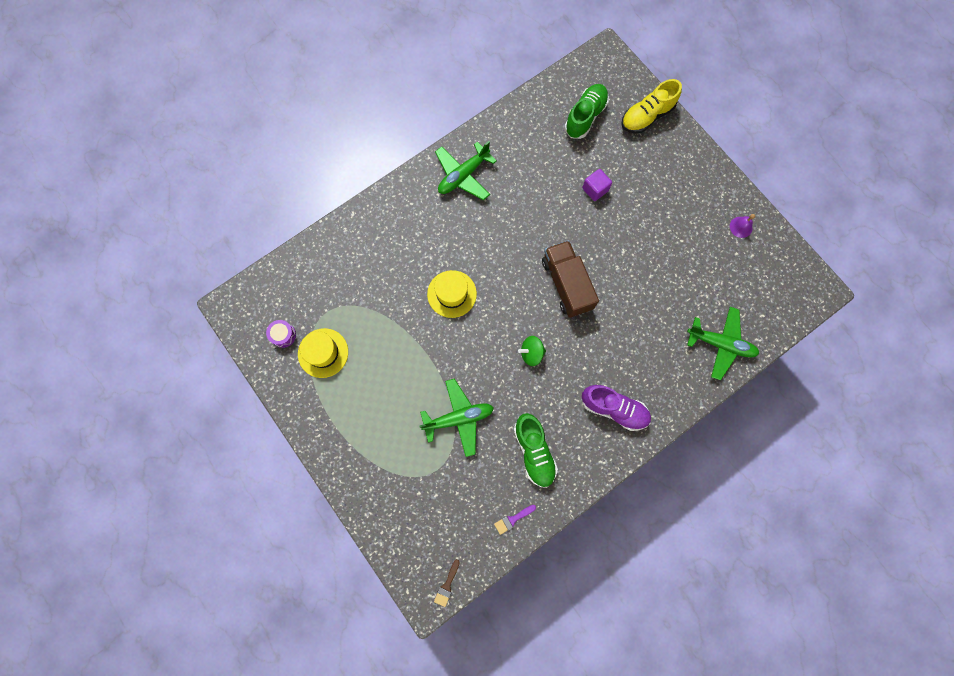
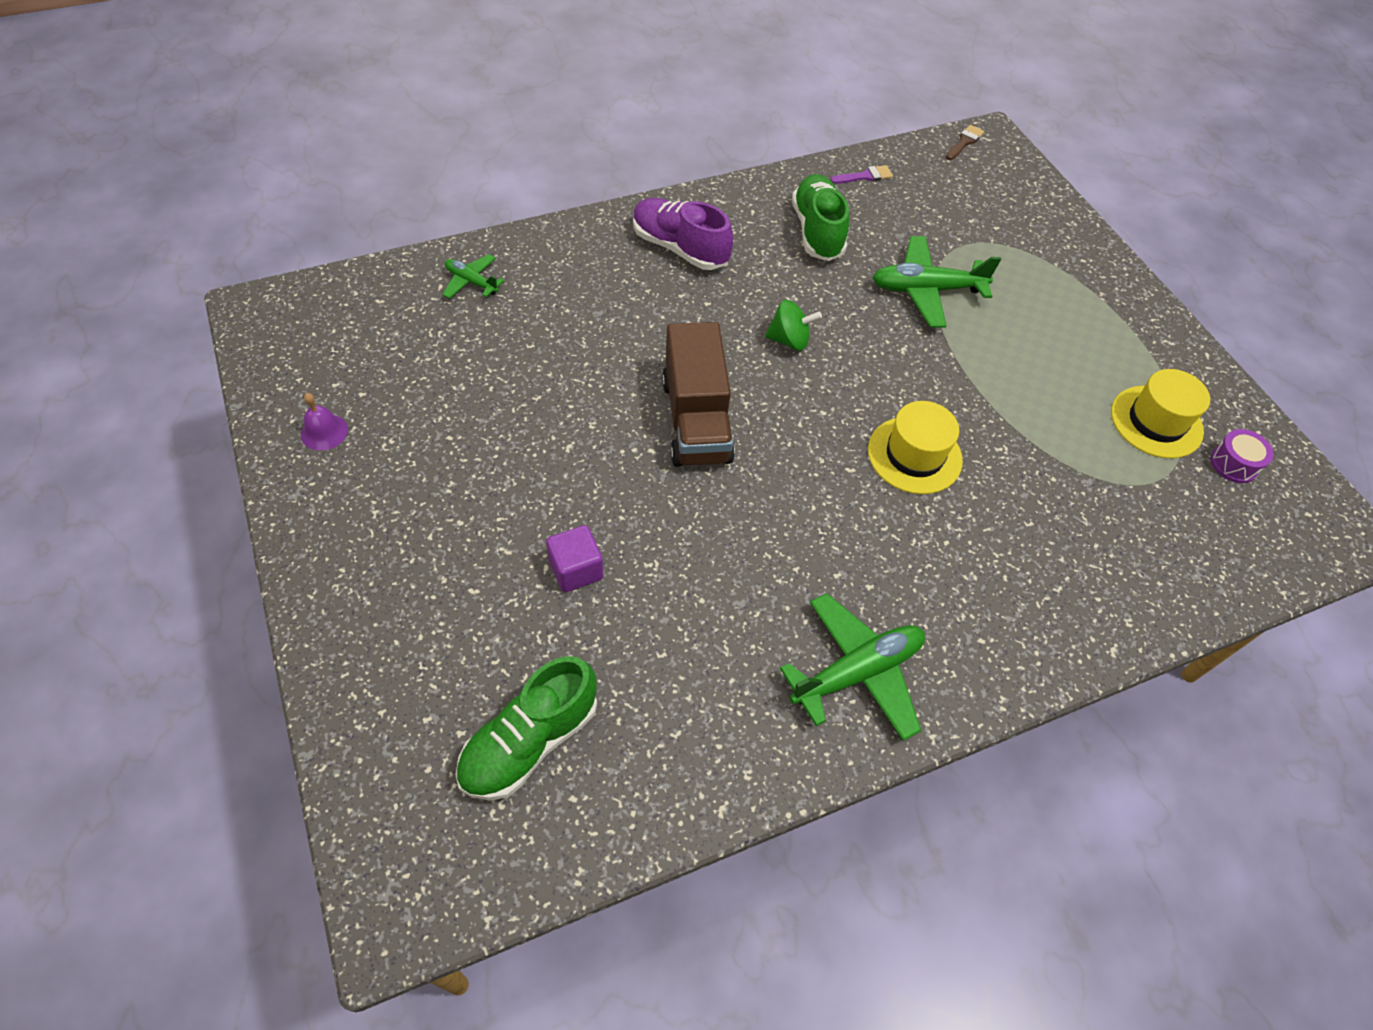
camera: 170 degrees left, 20 degrees down
yellow shoe [621,79,682,134] -> none
green plane [687,307,759,380] -> green plane [442,254,505,299], size x0.55

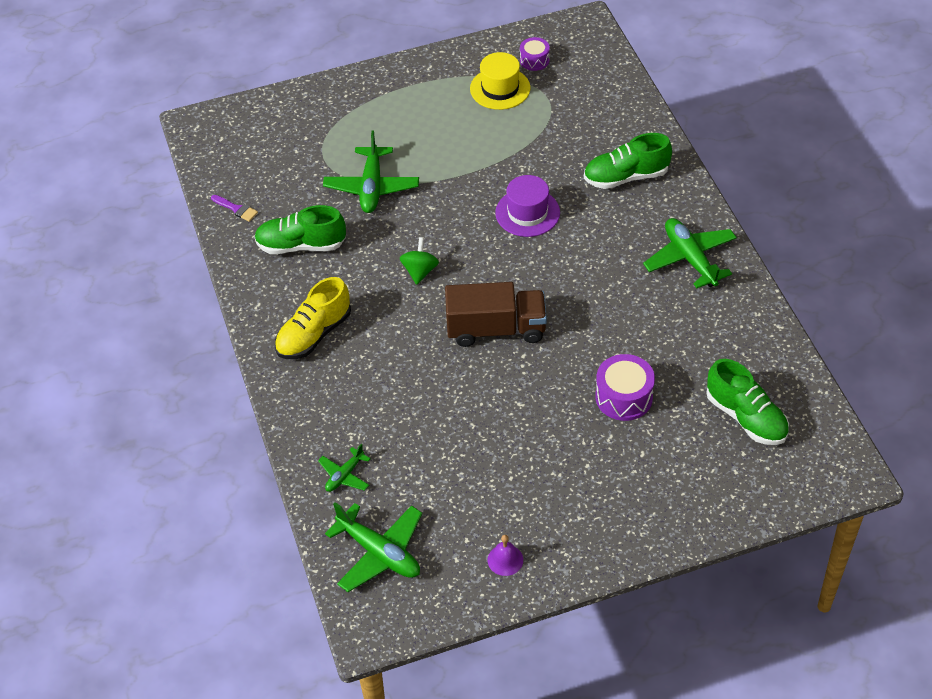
camera: 80 degrees left, 5 degrees down
purple cube [546,525,603,592] -> purple drum [595,354,655,421]
purple shoe [633,198,733,270] -> yellow shoe [275,277,351,359]
purple brush [830,165,893,184] -> purple brush turned 135 degrees clockwise [211,195,258,222]
yellow hat [868,401,963,494] -> purple hat [495,175,560,237]
brown brush [946,125,984,160] -> none
none -> green plane [325,502,422,592]
none -> green shoe [584,133,672,189]

